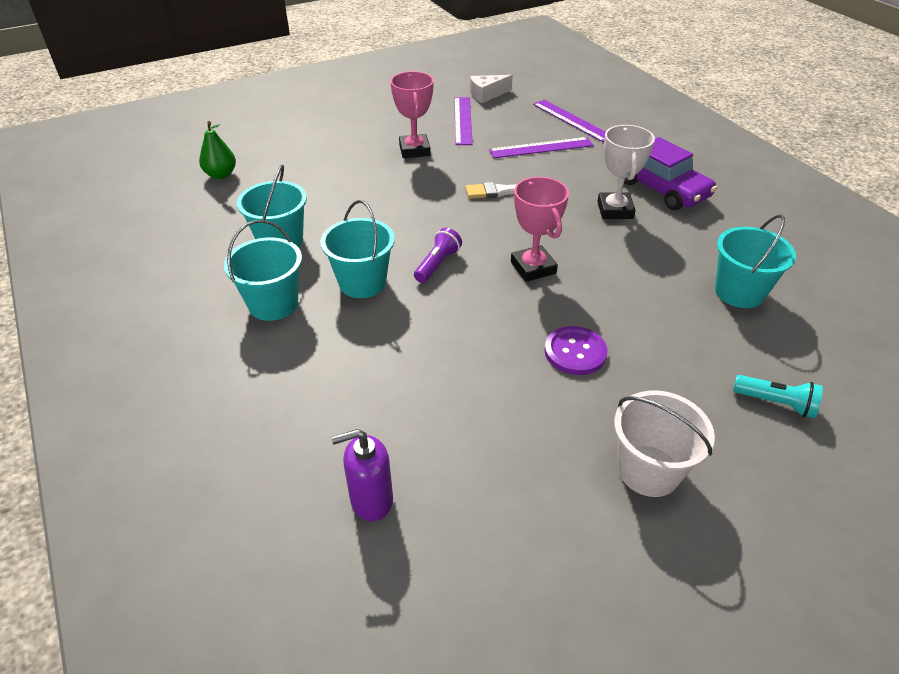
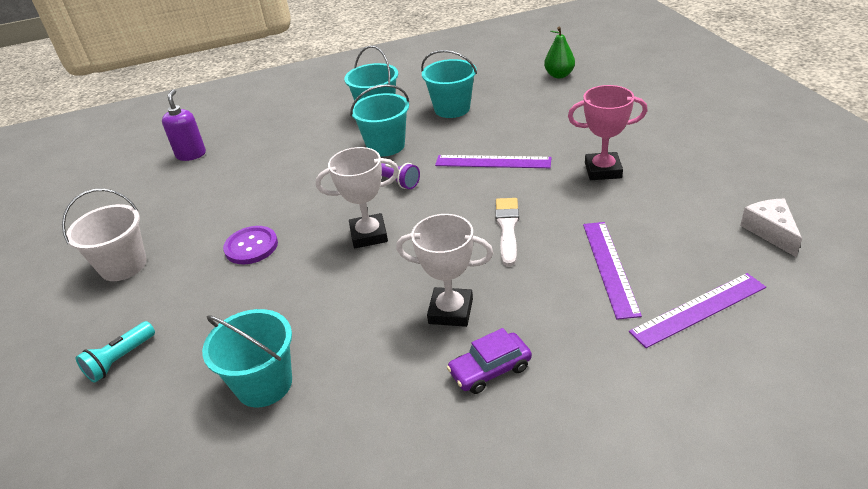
camera: 105 degrees right, 5 degrees down
purple ruler [454,97,473,145] -> purple ruler moved to [435,155,551,168]
pink trophy [511,177,569,282] -> white trophy [316,147,399,248]
purple car [624,137,717,210] -> purple car [447,328,532,394], size x0.59

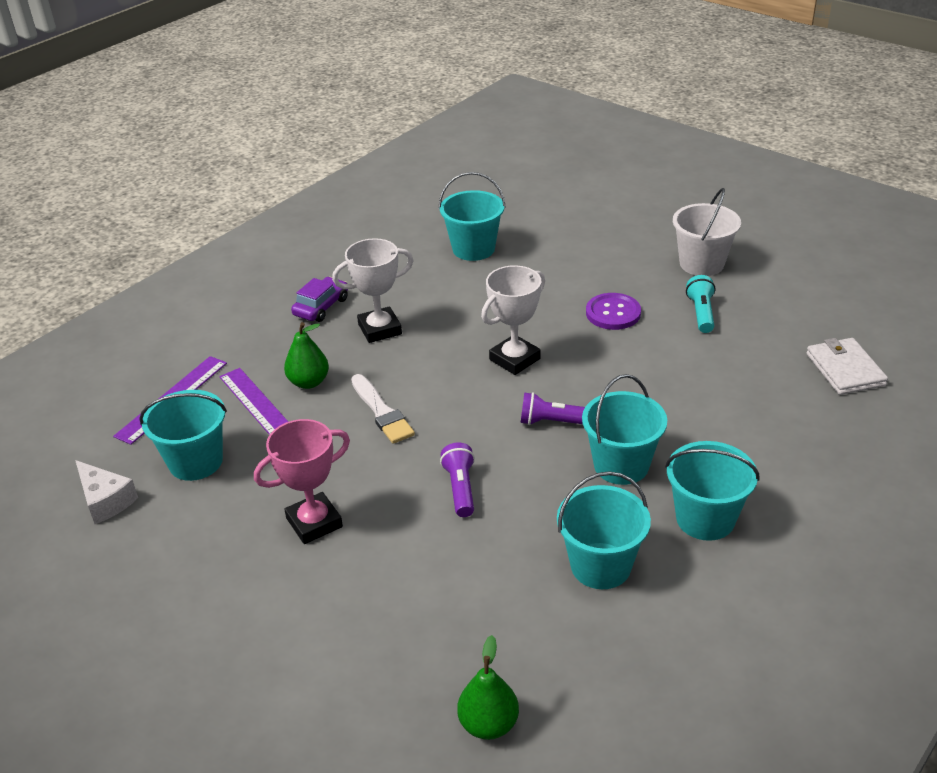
camera: 145 degrees right, 0 degrees up
turquoise flashlight [76,321,155,383] -> turquoise flashlight moved to [686,275,716,333]
purple soap dispenser [162,89,206,161] -> white wallet [806,338,888,395]
purple ruler [435,155,551,168] -> purple flashlight [440,442,475,517]
none -> turquoise bucket [139,390,227,481]
none -> green pear [284,322,329,389]

